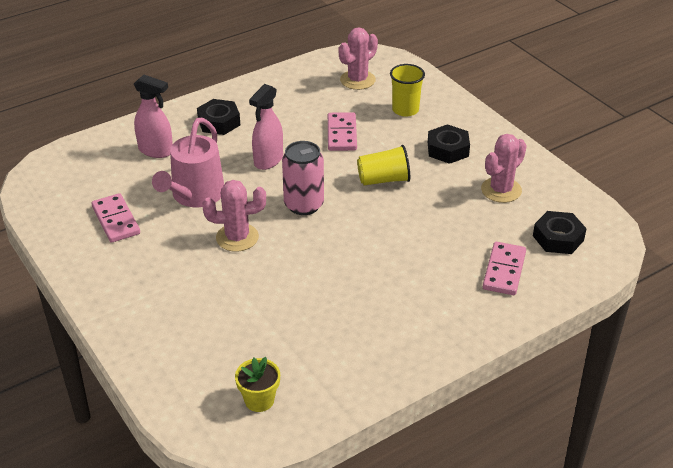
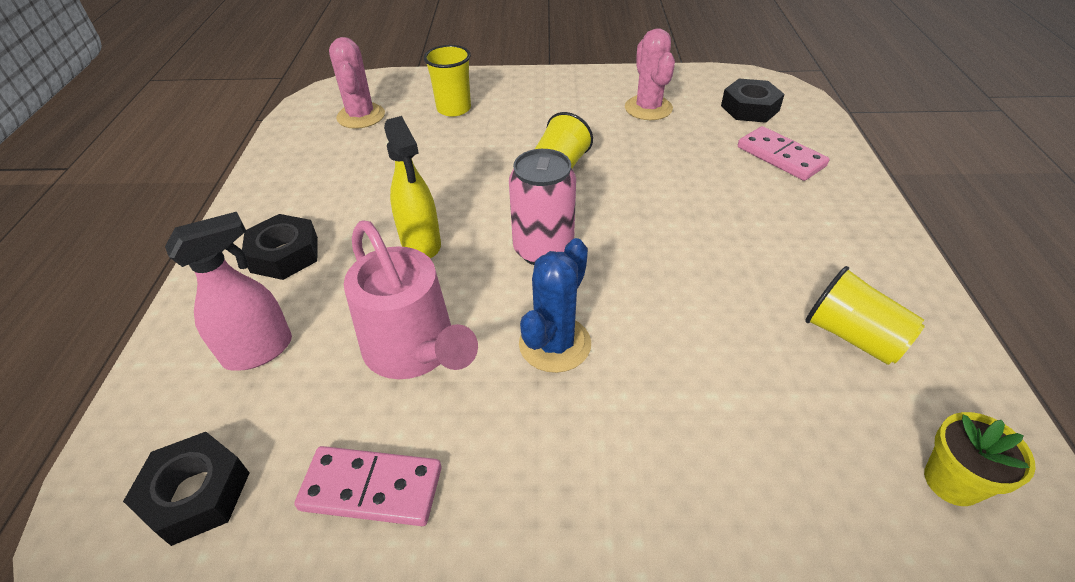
camera: 55 degrees left, 5 degrees up
pink cactus [202,180,266,252] -> blue cactus [519,238,591,373]
pink spray bottle [249,84,283,170] -> yellow spray bottle [384,116,441,258]
pink domino [328,112,357,151] -> none
black nut [428,124,470,164] -> black nut moved to [123,432,249,546]
none -> yellow cup [805,266,925,365]

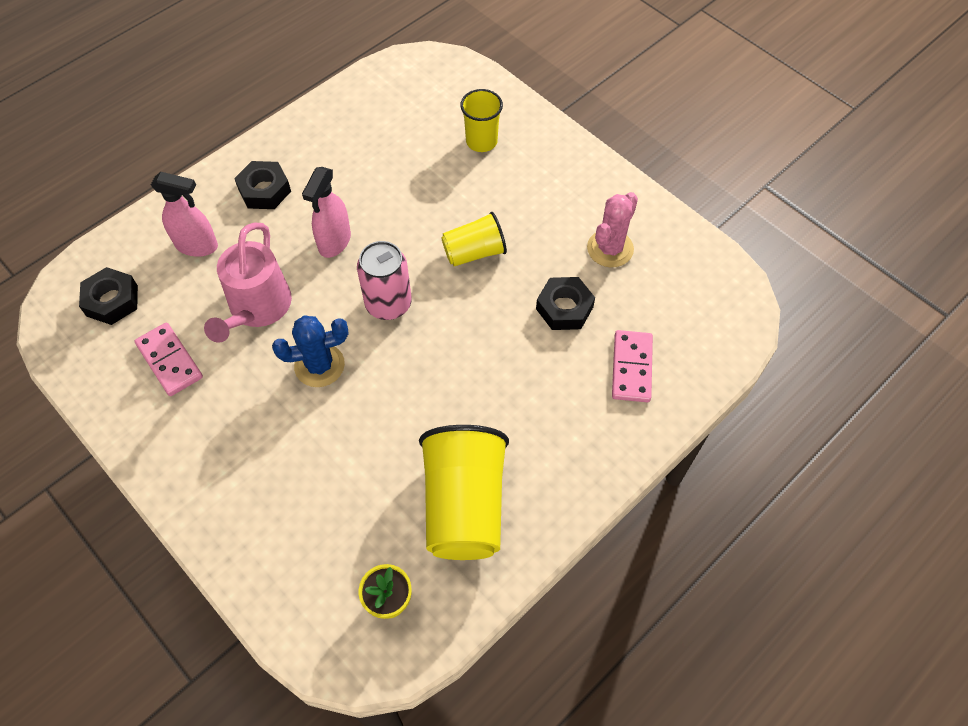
camera: 45 degrees right, 15 degrees up
pink cactus [329,37,385,129] -> none
yellow spray bottle [384,116,441,258] -> pink spray bottle [302,167,351,258]
black nut [721,79,785,123] -> black nut moved to [536,277,595,330]
yellow cup [805,266,925,365] -> yellow cup [419,425,509,560], size x1.75

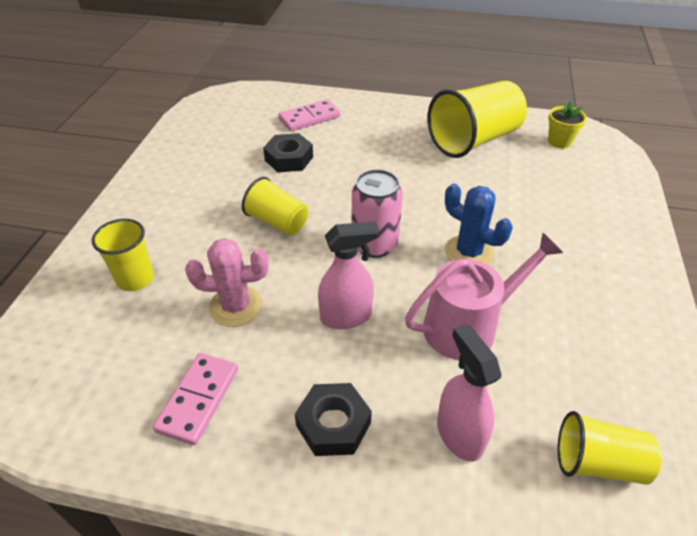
camera: 125 degrees left, 15 degrees down
black nut [79,267,138,325] -> yellow cup [558,411,662,485]
pink domino [134,323,203,396] -> pink domino moved to [153,353,238,445]
pink cactus [587,192,638,267] -> pink cactus moved to [185,238,269,327]

